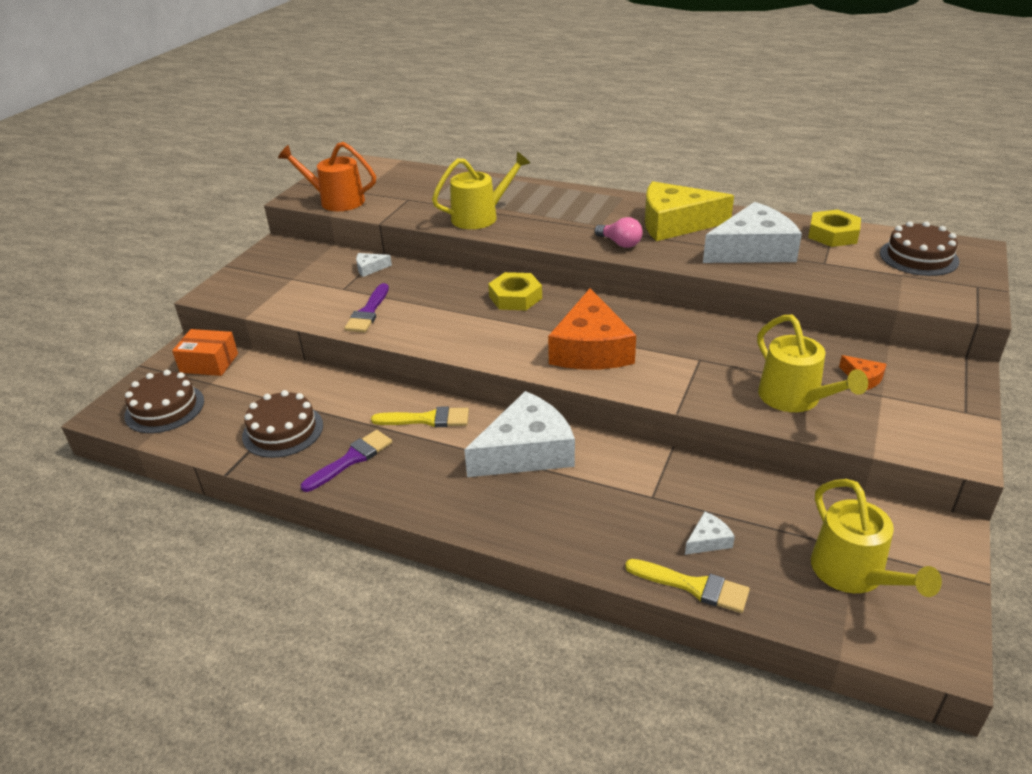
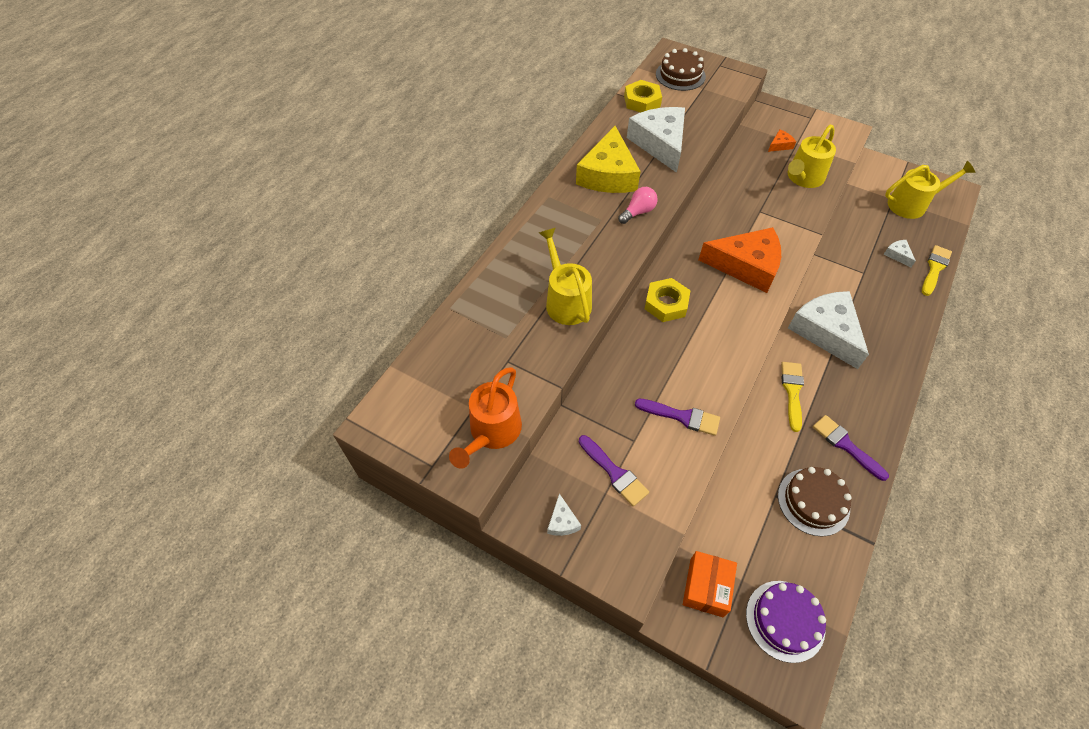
camera: 85 degrees left, 20 degrees up
brown cake [124,370,204,433] -> purple cake [746,581,826,663]
white cheese [356,253,392,277] -> white cheese moved to [547,493,581,536]
yellow watering can [757,315,868,412] -> yellow watering can turned 150 degrees clockwise [788,125,836,188]
none -> purple brush [579,435,649,507]

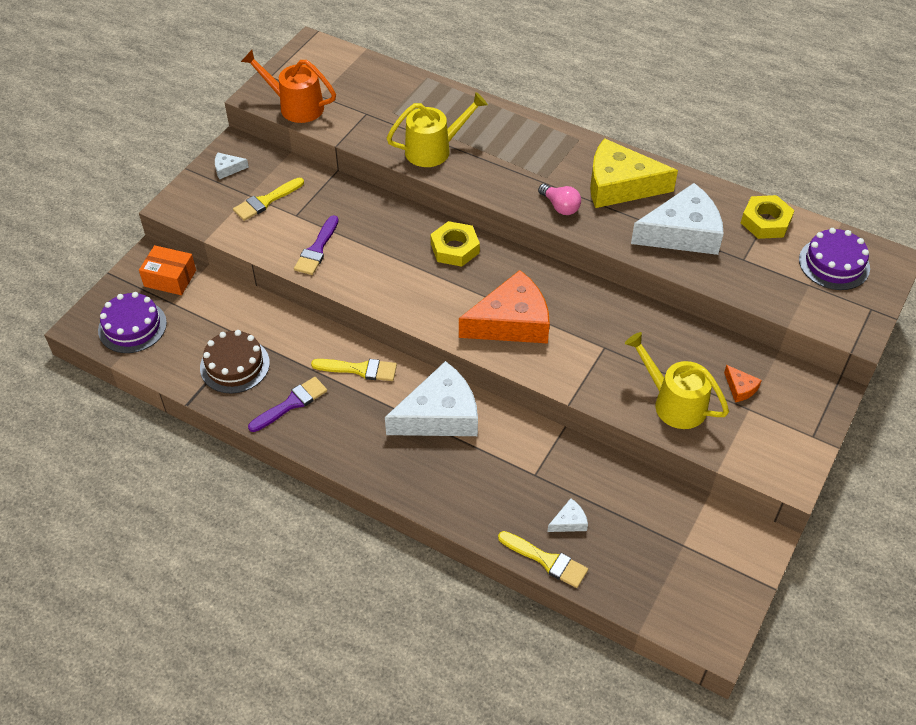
camera: 90 degrees right, 5 degrees down
purple brush [579,435,649,507] -> yellow brush [233,178,304,221]
brown cake [656,48,706,91] -> purple cake [799,228,870,290]
orange cheese [699,227,781,293] -> orange cheese turned 120 degrees counterclockwise [459,270,550,343]
yellow watering can [885,161,975,219] -> none

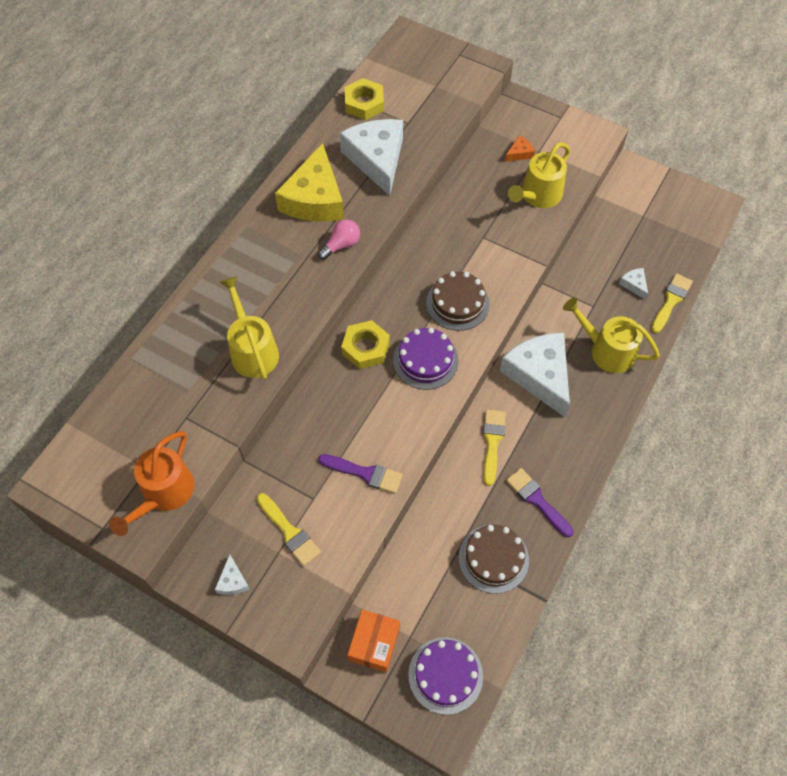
camera: 90 degrees left, 10 degrees up
orange cheese [459,270,550,343] -> brown cake [426,271,490,331]
purple cake [799,228,870,290] -> purple cake moved to [393,328,459,390]
none -> yellow watering can [563,298,660,373]

